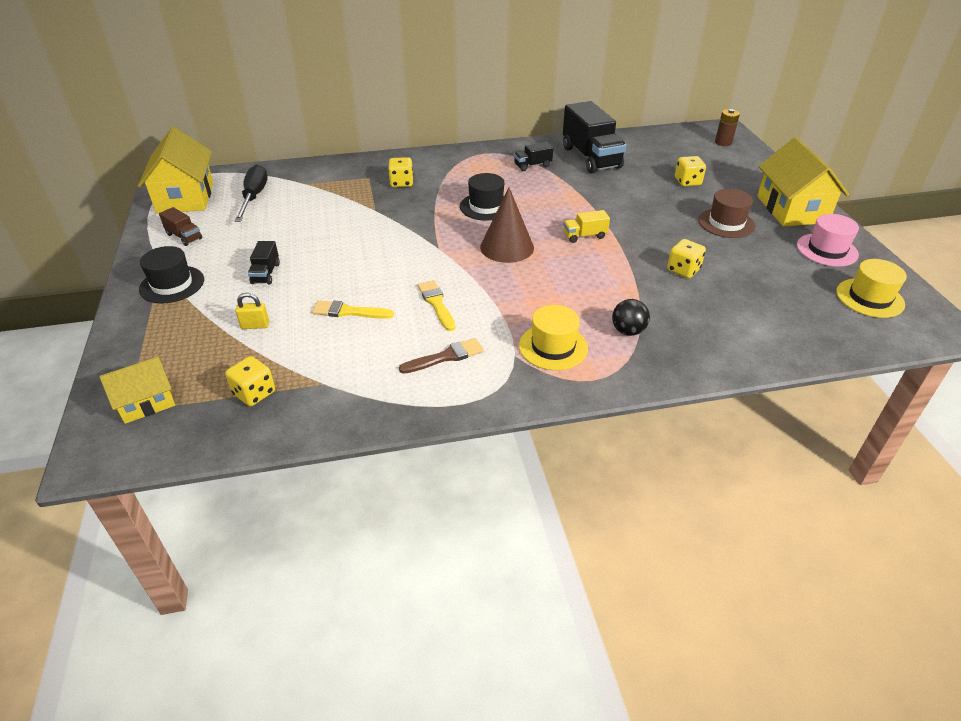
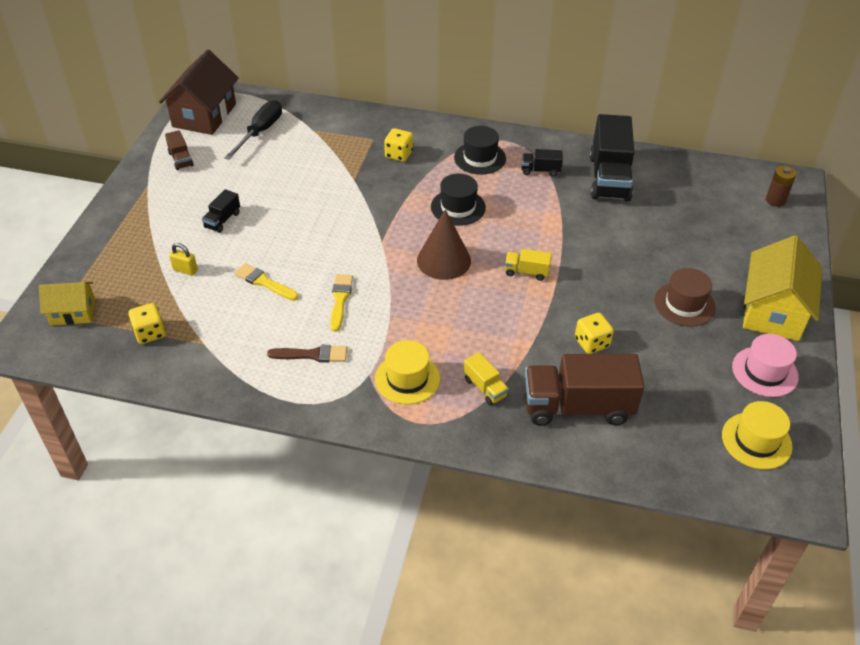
camera: 25 degrees right, 5 degrees up
yellow house [138,127,213,214] -> brown house [159,50,239,135]
black hat [139,246,204,303] -> black hat moved to [454,126,506,175]
black ball [612,299,650,336] -> yellow truck [464,352,509,405]
yellow dice [675,156,706,186] -> none
none -> brown truck [524,354,644,426]

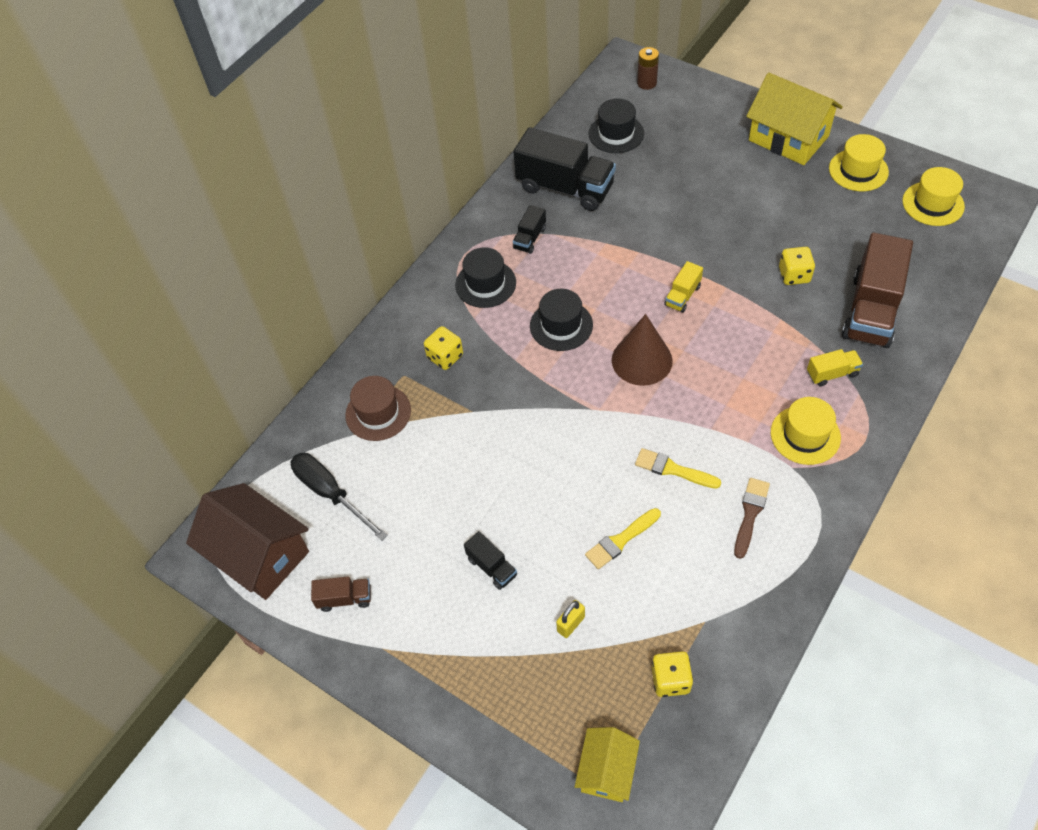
camera: 65 degrees left, 10 degrees up
brown hat [654,268,716,327] -> brown hat moved to [345,376,411,441]
pink hat [732,334,799,397] -> yellow hat [829,134,889,191]
none -> black hat [589,99,644,153]

